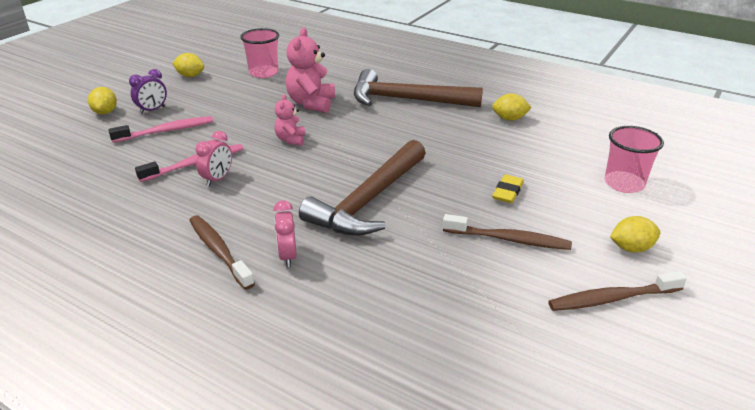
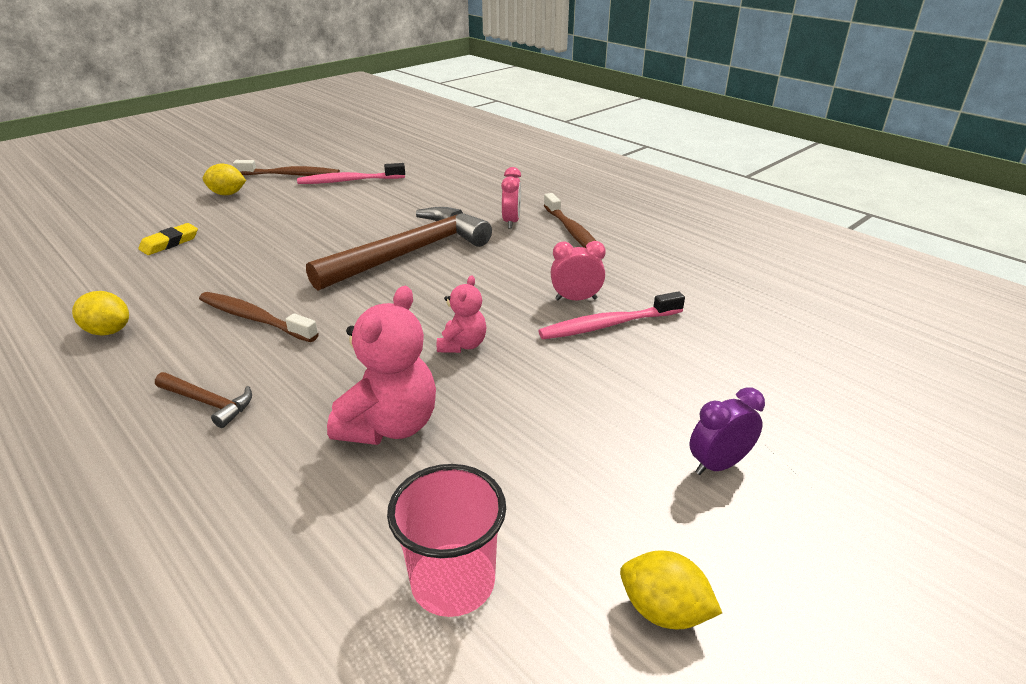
camera: 165 degrees left, 0 degrees up
yellow lemon [88,87,117,115] -> none
pink toothbrush [108,116,213,143] -> pink toothbrush moved to [297,163,405,184]
pink clock [196,131,232,187] -> pink clock turned 45 degrees clockwise [551,241,606,301]
brown hammer [354,69,483,107] -> brown hammer [155,372,252,428], size x0.43
brown toothbrush [443,214,572,250] -> brown toothbrush moved to [199,292,319,342]
yellow eraser [492,174,524,203] -> yellow eraser moved to [138,223,198,255]
pink cup [605,126,664,193] -> none

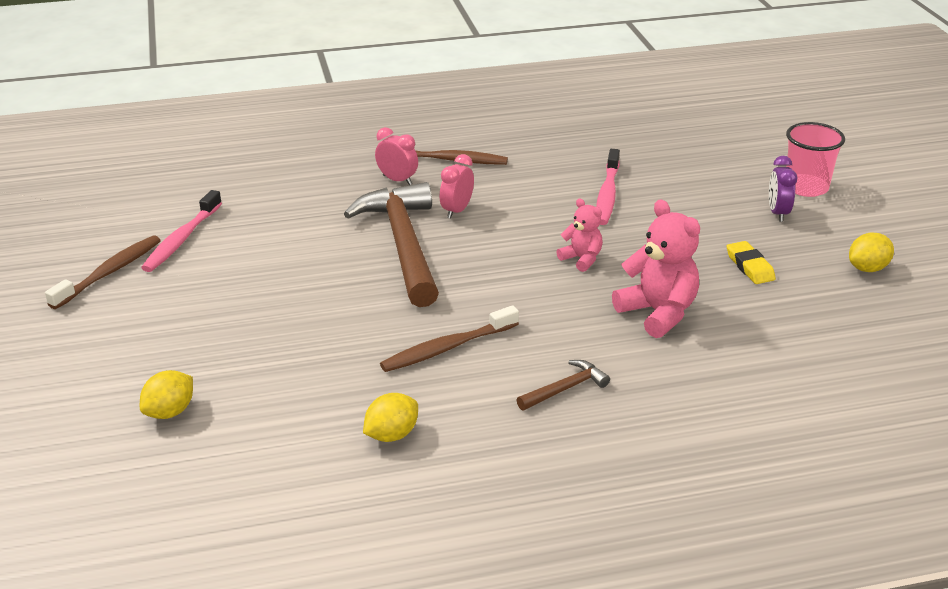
camera: 60 degrees left, 0 degrees up
yellow eraser [138,223,198,255] -> yellow eraser moved to [727,241,776,284]
yellow lemon [202,163,246,195] -> yellow lemon moved to [140,370,193,419]
pink cup [387,464,506,617] -> pink cup moved to [786,122,845,197]
pink clock [551,241,606,301] -> pink clock moved to [440,154,474,219]

